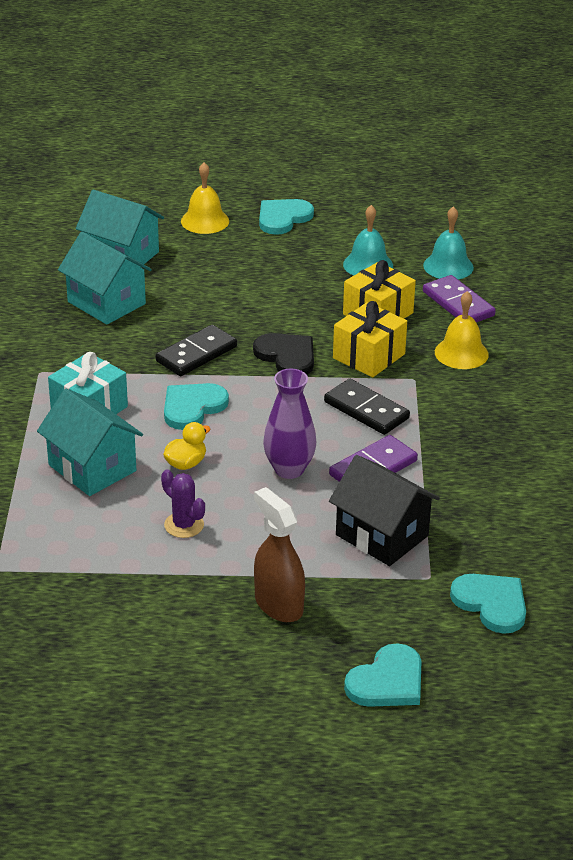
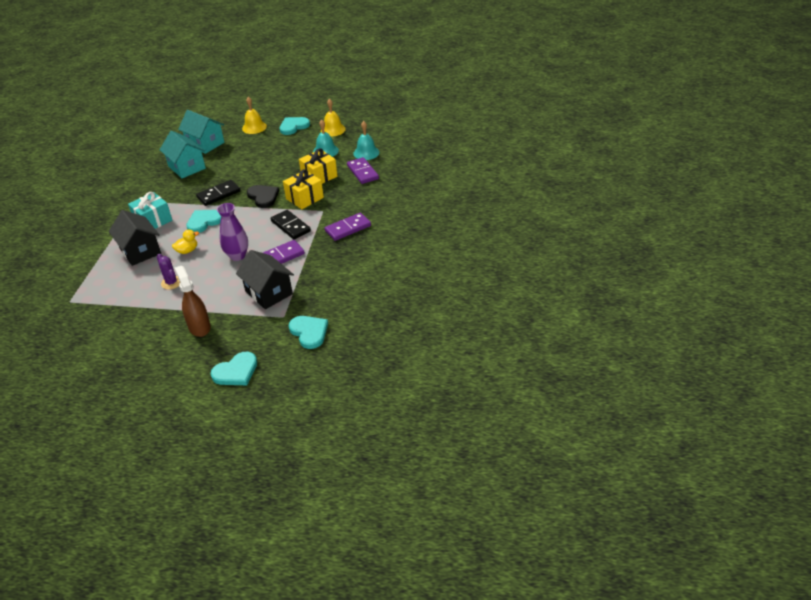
camera: 10 degrees right, 5 degrees up
turquoise house [37,389,143,496] -> black house [109,210,161,266]
yellow bell [435,291,489,369] -> yellow bell moved to [321,99,346,136]
none -> purple domino [325,213,371,241]

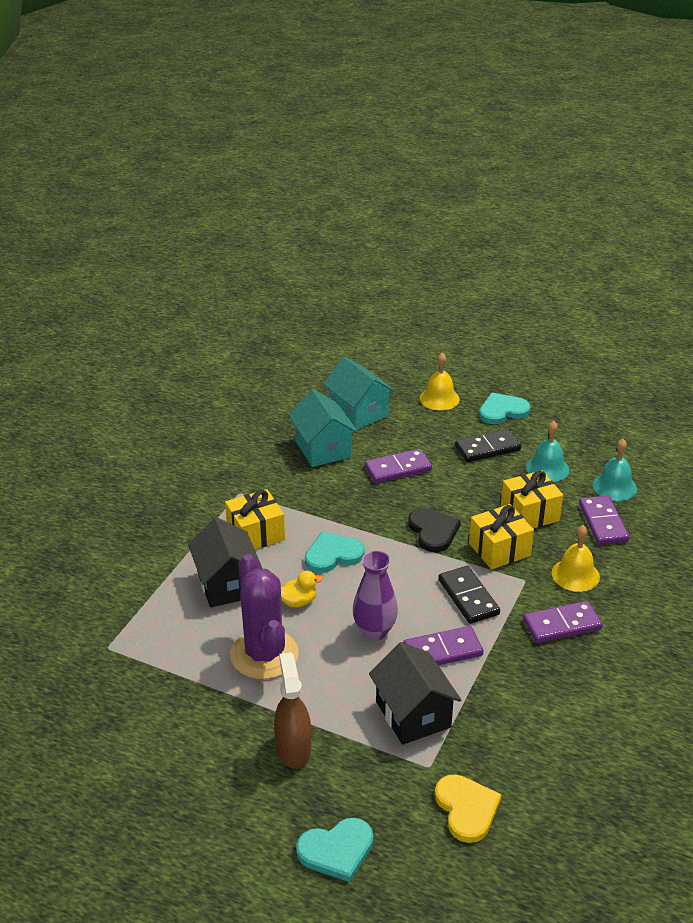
camera: 15 degrees right, 5 degrees down
turquoise gift [128,192,172,229] -> yellow gift [225,489,285,549]
purple cactus [157,254,180,290] -> purple cactus [230,554,299,679], size x2.06
black domino [196,180,241,206] -> black domino moved to [455,429,521,462]
turquoise heart [289,316,328,349] -> yellow heart [435,774,502,843]
yellow bell [321,99,346,136] -> yellow bell moved to [552,525,600,592]
none -> purple domino [364,449,432,483]

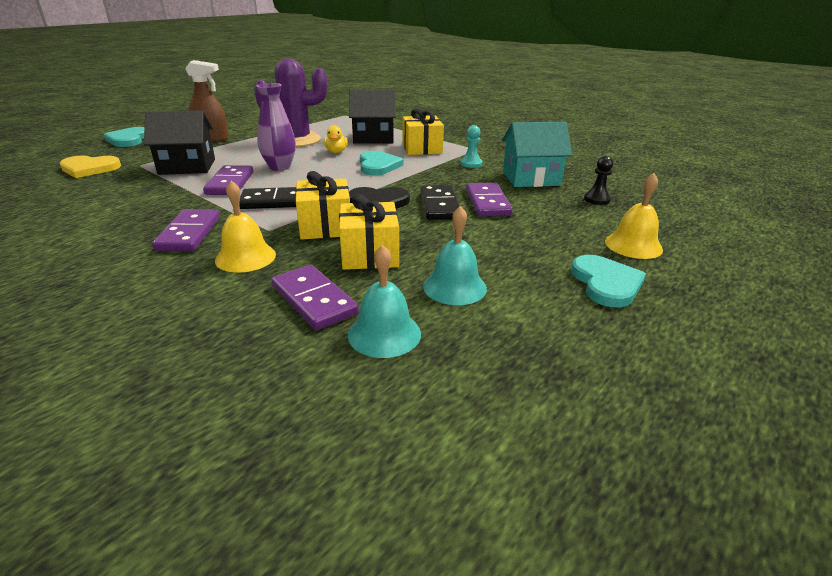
camera: 105 degrees right, 5 degrees down
turquoise house [323,356,395,430] -> black pawn [584,156,613,205]
black domino [455,429,521,462] -> black domino moved to [420,185,460,220]
purple domino [579,496,629,545] -> purple domino turned 45 degrees clockwise [272,265,359,330]
none -> turquoise pawn [460,125,483,168]

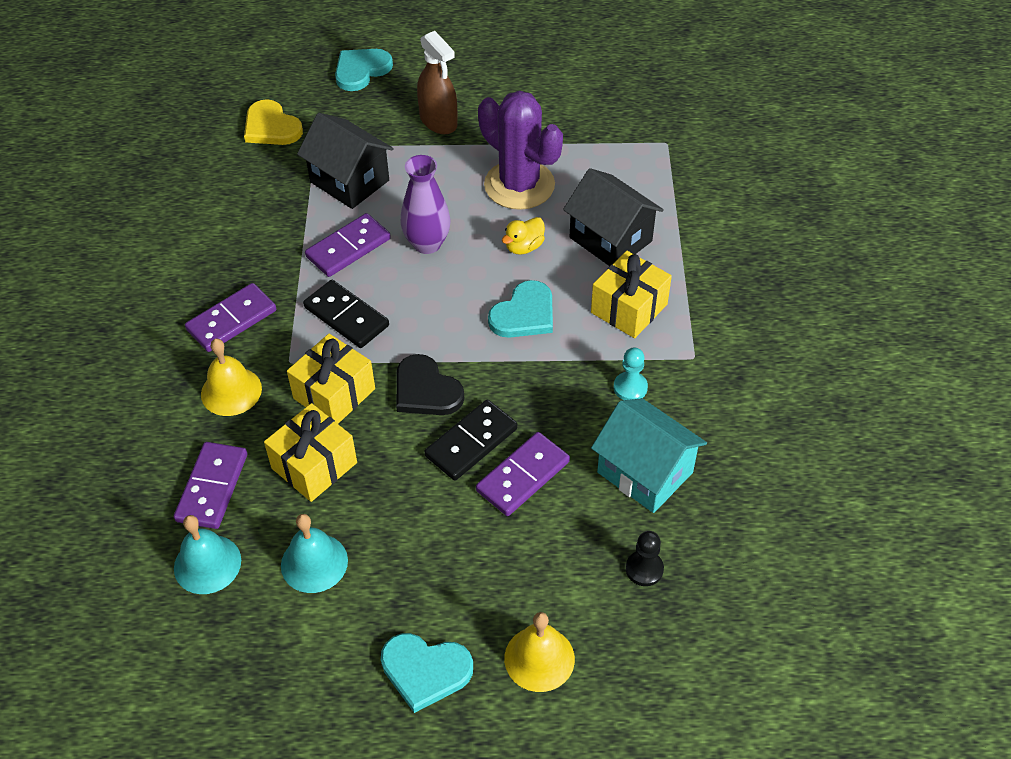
camera: 50 degrees right, 20 degrees up
turquoise heart [571,255,646,308] -> turquoise heart turned 60 degrees clockwise [381,633,473,713]

